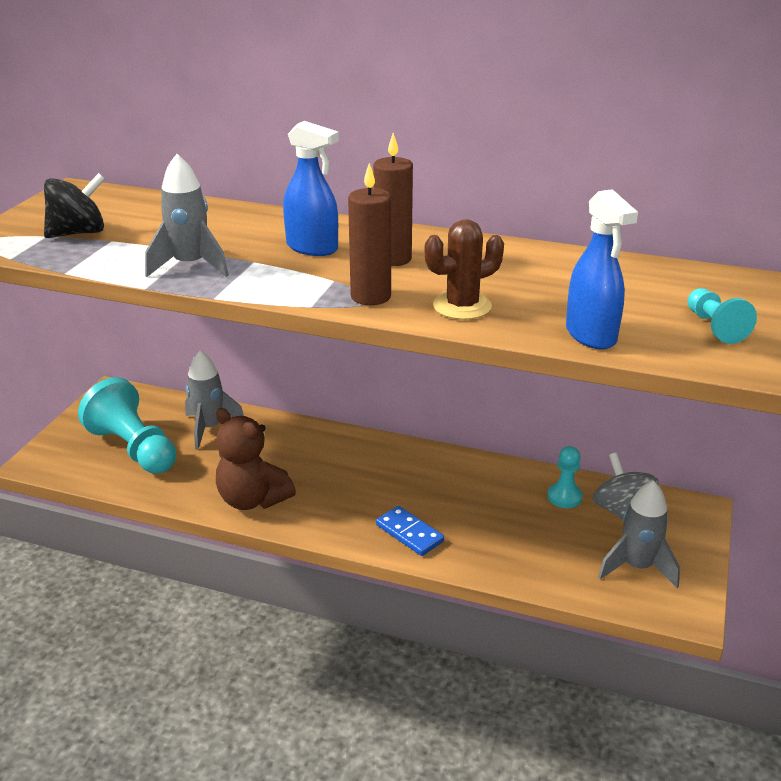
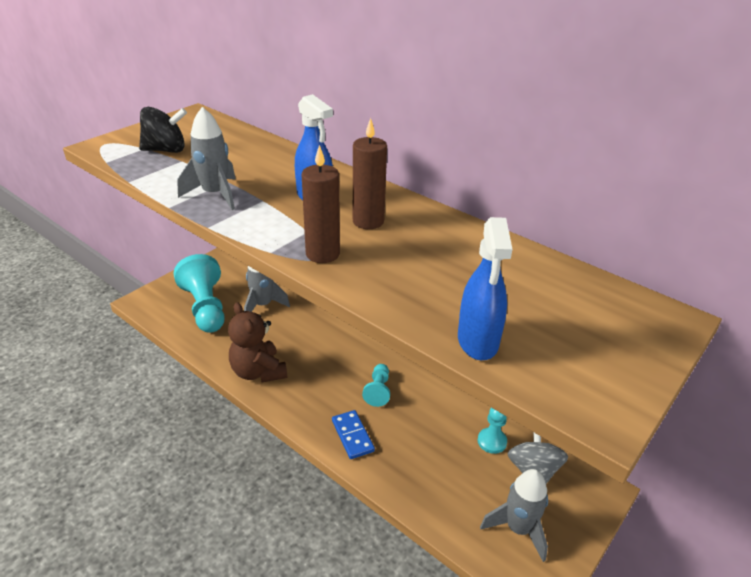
camera: 20 degrees right, 5 degrees up
brown cactus [425,219,504,320] -> none
turquoise pawn [687,288,757,344] -> turquoise pawn moved to [362,364,390,407]

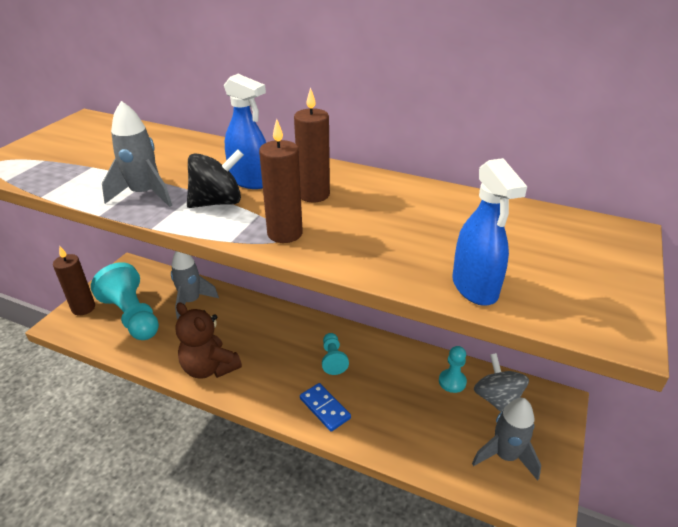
camera: 15 degrees left, 0 degrees up
black spinning top [139,107,187,153] -> black spinning top moved to [187,149,243,208]
none -> brown candle [53,246,95,315]

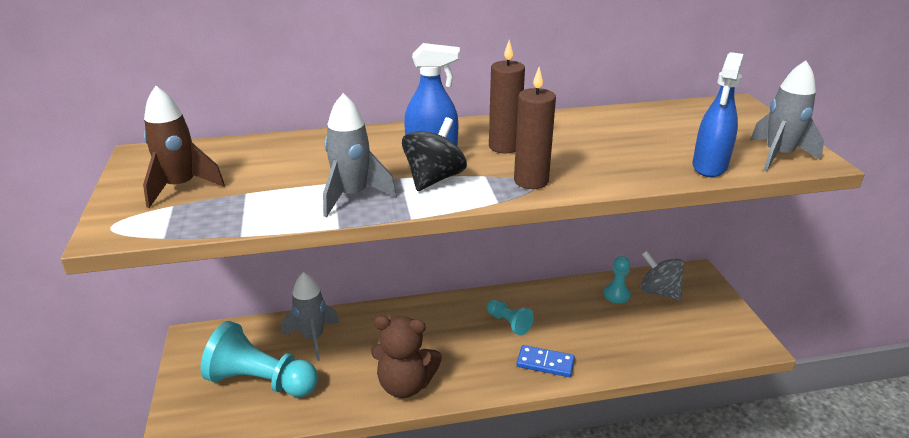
camera: 35 degrees left, 5 degrees down
brown candle [53,246,95,315] -> none
blue spray bottle [452,158,527,306] -> blue spray bottle turned 75 degrees clockwise [692,52,744,177]
grey rocket [472,398,541,480] -> grey rocket moved to [750,61,824,171]
none -> brown rocket [143,86,225,208]

